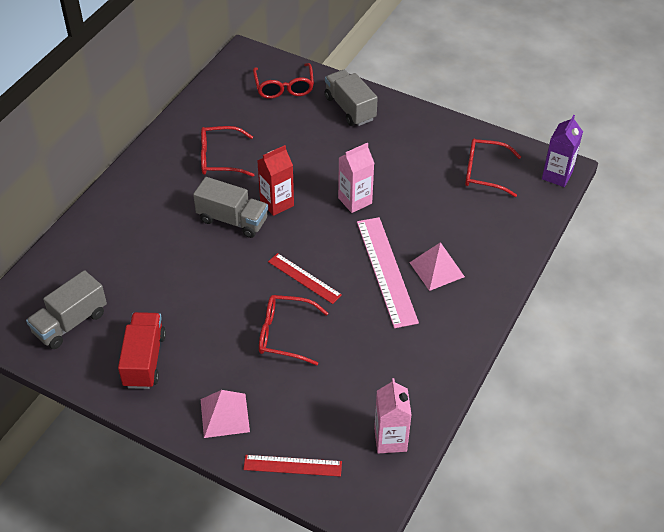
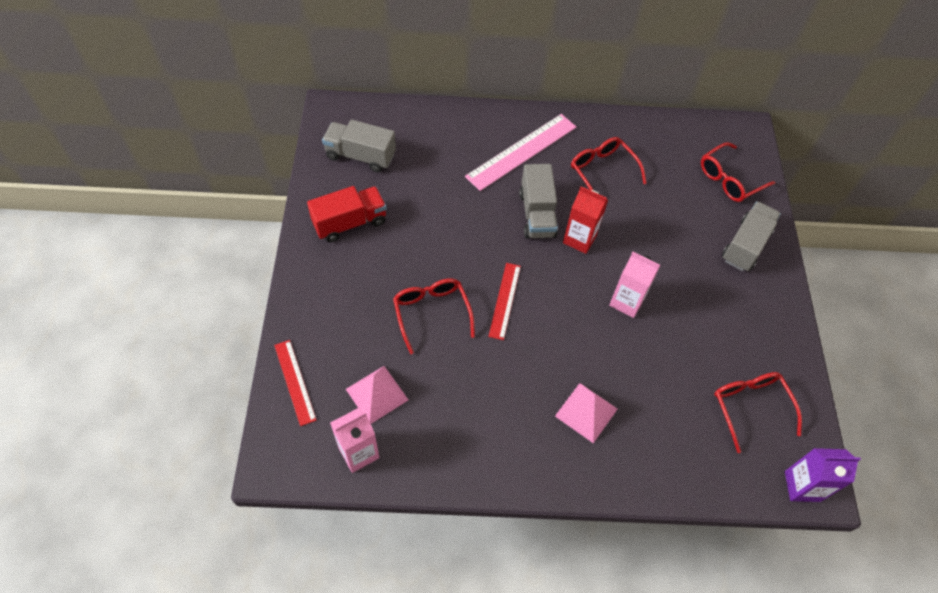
camera: 60 degrees right, 10 degrees up
pink pyramid [201,390,250,438] -> pink pyramid moved to [346,366,408,424]
pink ruler [357,217,419,328] -> pink ruler moved to [465,114,576,191]

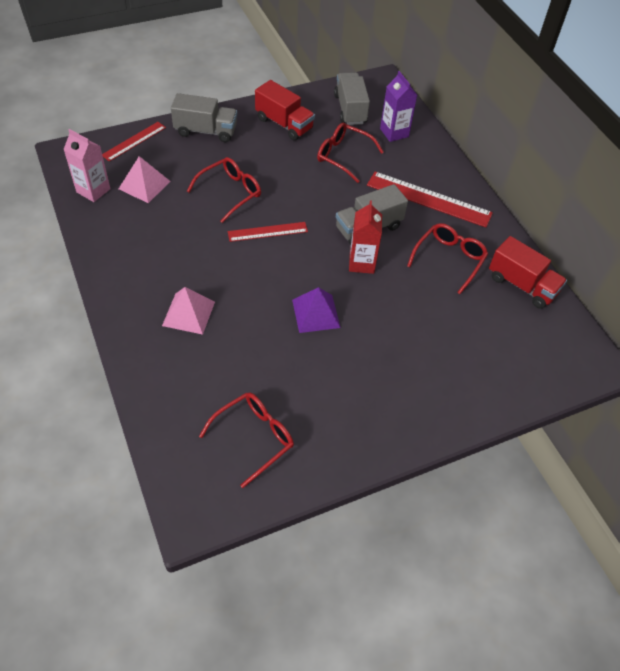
camera: 65 degrees right, 5 degrees down
pink ruler [465,114,576,191] -> red ruler [367,172,493,227]
pink carton [609,252,661,318] -> purple pyramid [292,287,341,333]
red glasses [701,142,775,202] -> red glasses moved to [317,123,384,183]
grey truck [722,201,781,271] -> grey truck moved to [171,93,237,142]
purple carton [785,448,861,502] -> purple carton moved to [380,71,417,142]
none -> red truck [489,236,567,309]

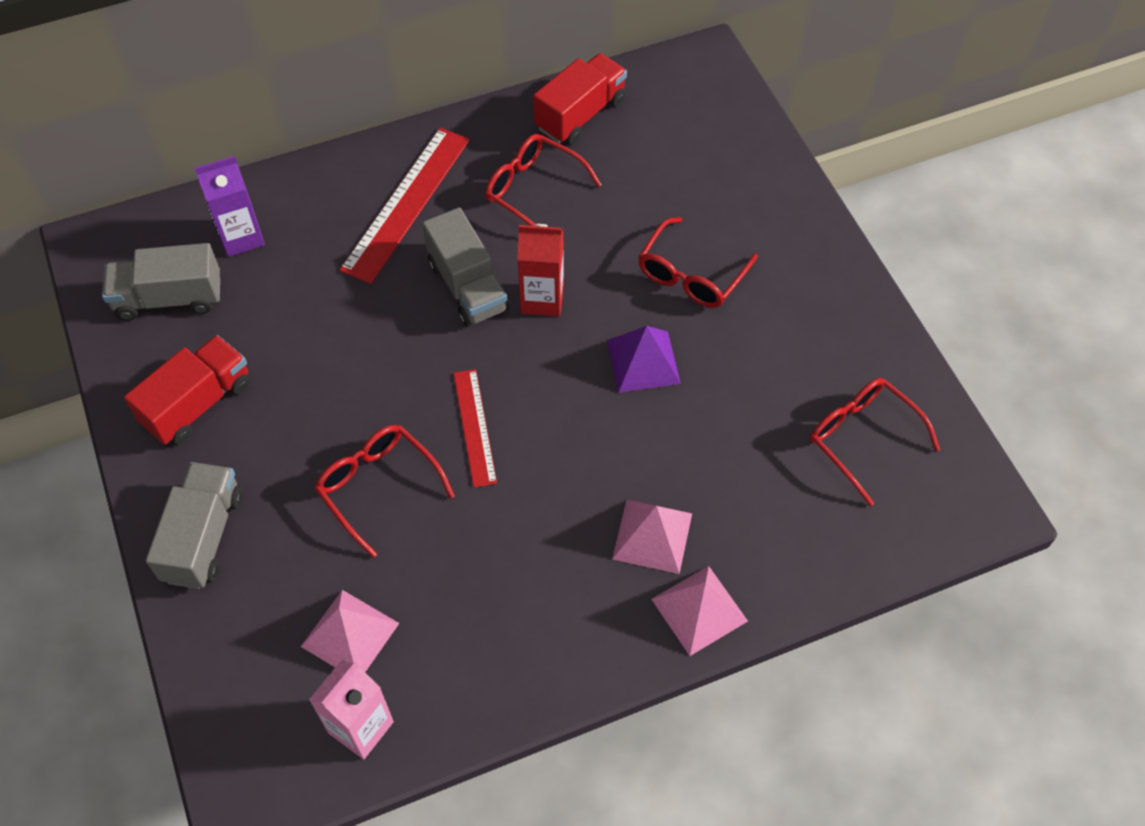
camera: 85 degrees left, 5 degrees up
red ruler [102,122,166,162] -> none
red glasses [317,123,384,183] -> red glasses moved to [638,217,758,308]
none -> pink pyramid [651,566,748,656]

